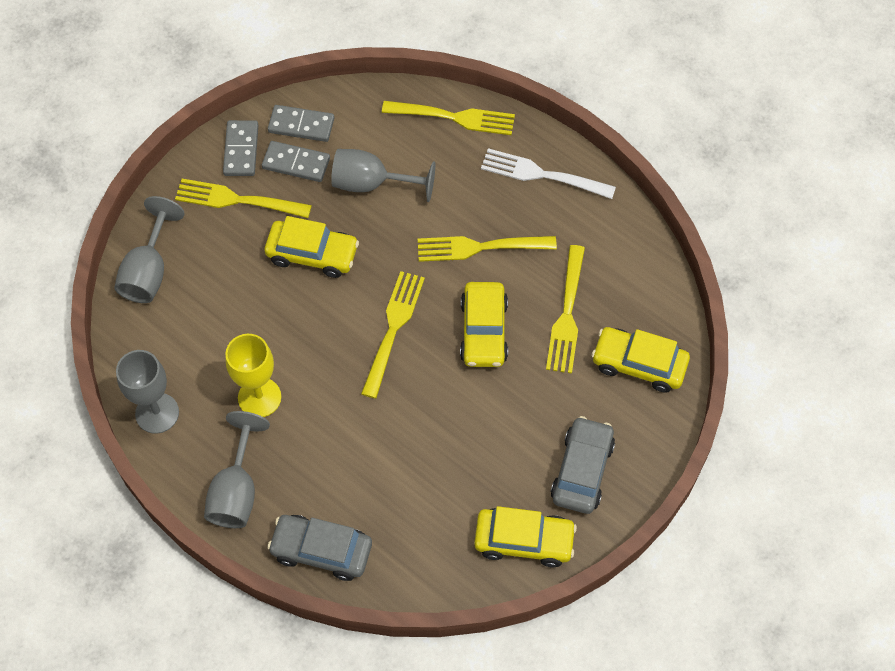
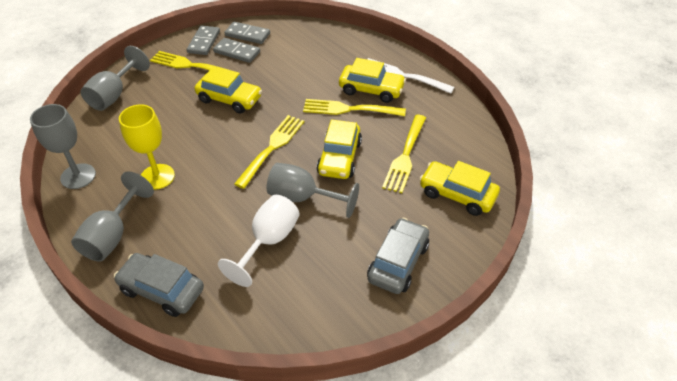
camera: 10 degrees right, 15 degrees down
grey goblet [331,149,435,202] -> grey goblet moved to [267,163,359,218]
yellow fork [382,101,515,135] -> none
yellow car [474,506,577,567] -> yellow car moved to [339,58,406,103]
none -> white goblet [218,195,300,287]

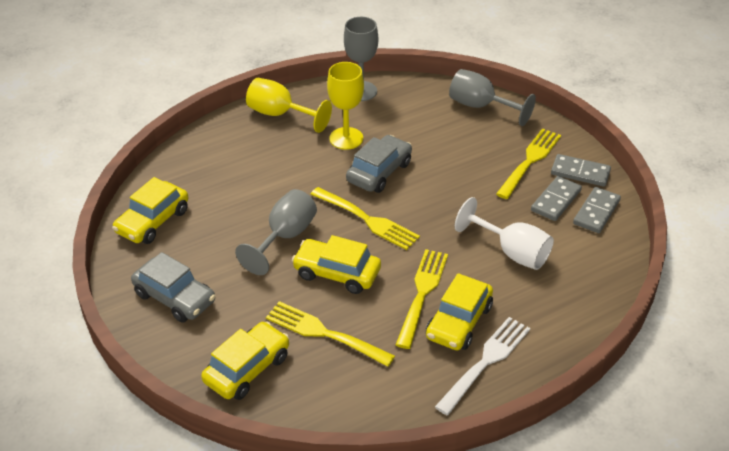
camera: 100 degrees right, 5 degrees down
grey goblet [71,171,154,262] -> yellow goblet [246,78,332,133]
grey car [114,253,204,317] -> grey car moved to [346,135,412,193]
yellow car [194,66,262,114] -> yellow car moved to [112,177,189,244]
white goblet [218,195,300,287] -> white goblet moved to [455,197,554,270]

